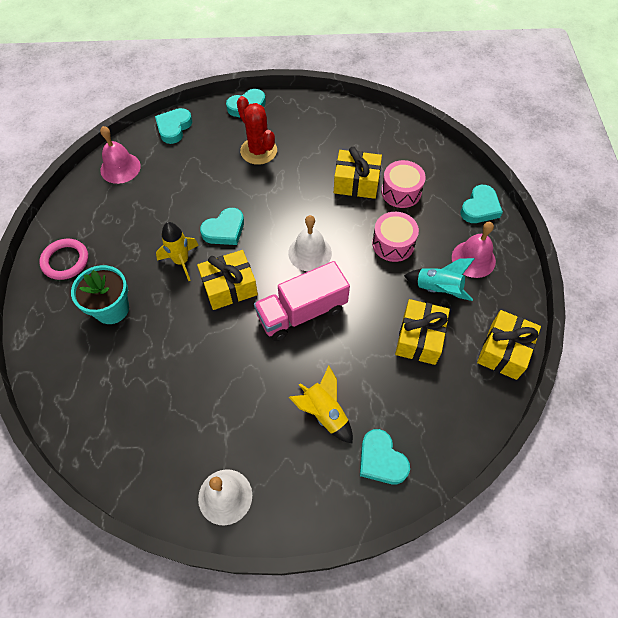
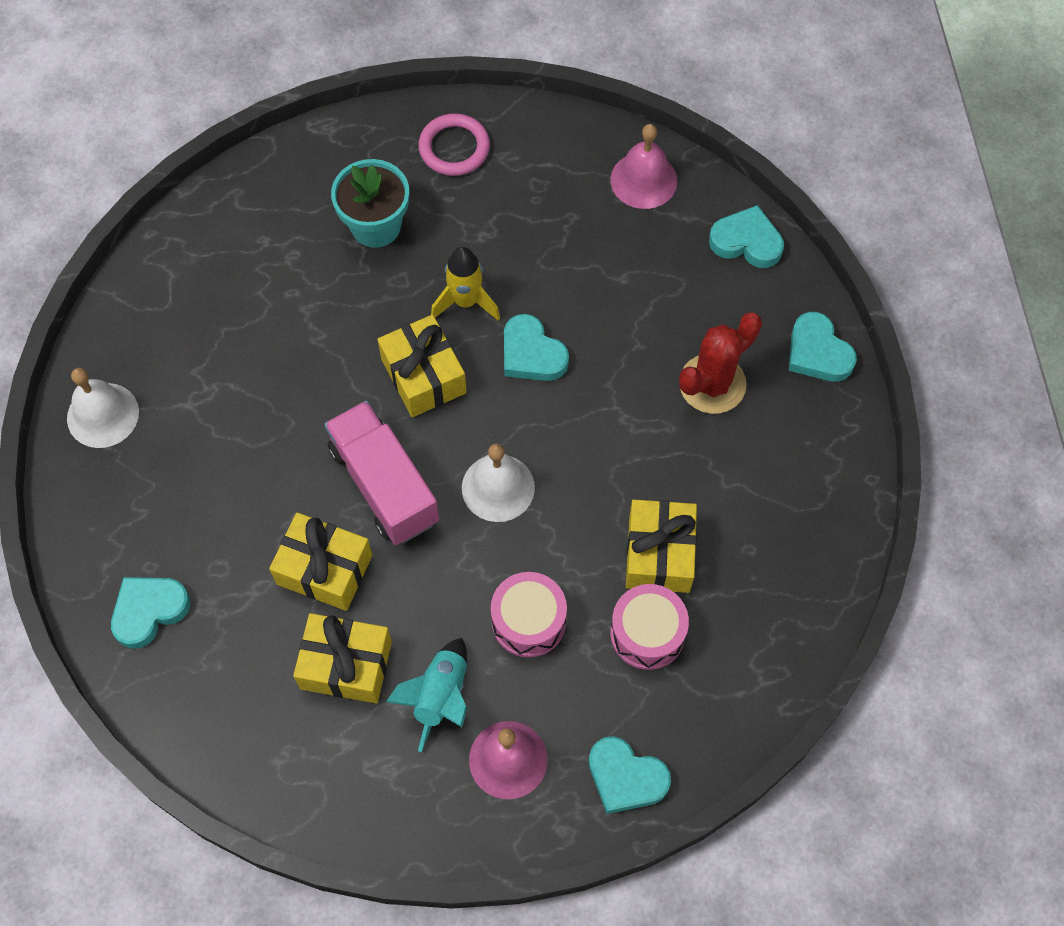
camera: 85 degrees right, 5 degrees up
yellow rocket [289,366,353,444] -> none
yellow gift [477,310,541,380] -> yellow gift moved to [269,512,372,611]

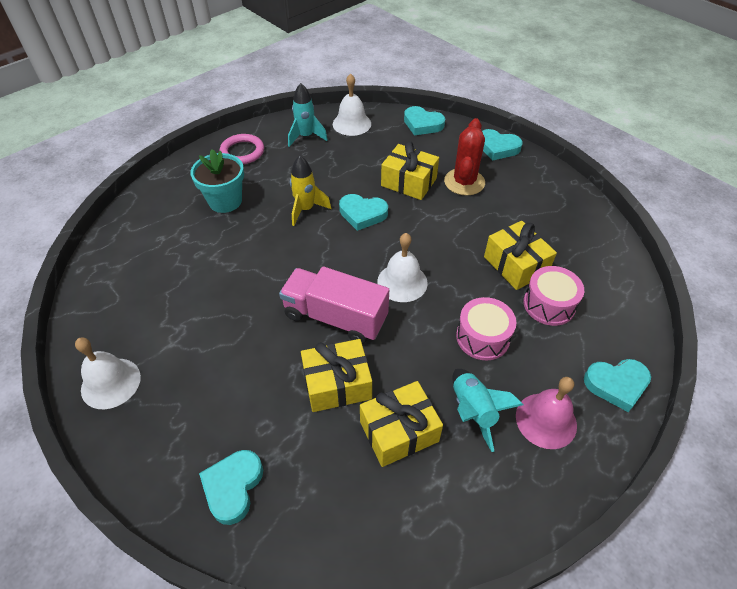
camera: 35 degrees left, 15 degrees down
yellow gift [377,315,467,417] -> yellow gift moved to [381,141,439,200]
pink bell [611,124,677,209] -> white bell [333,74,371,136]
turquoise heart [709,205,784,268] -> turquoise heart turned 135 degrees counterclockwise [404,106,445,135]
none -> turquoise rocket [288,83,328,147]

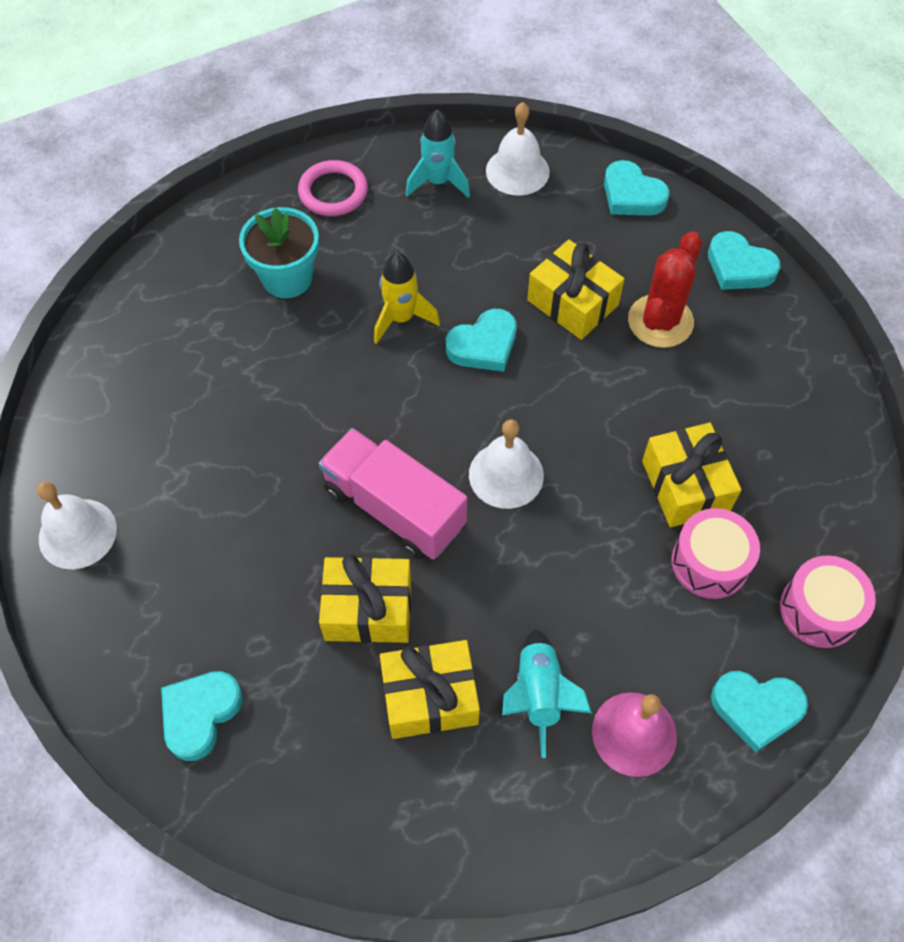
camera: 15 degrees right, 10 degrees up
turquoise heart [339,194,388,231] -> turquoise heart turned 60 degrees counterclockwise [446,309,517,372]
pink drum [456,297,516,360] -> pink drum moved to [780,555,876,648]

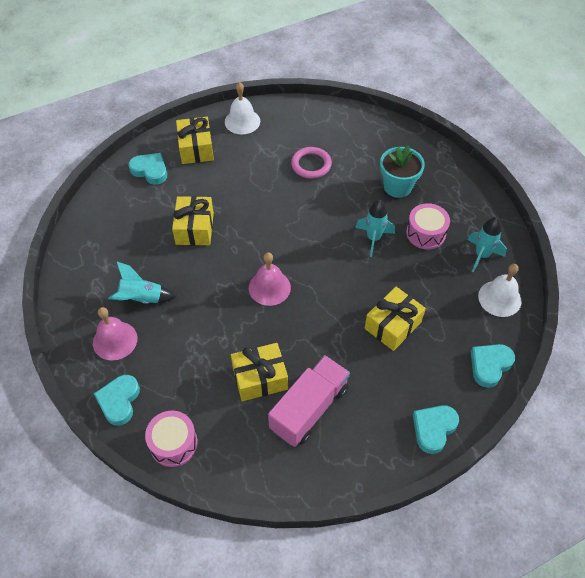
camera: 90 degrees right, 5 degrees down
pink ring [298,160,368,216] -> pink ring moved to [291,147,332,179]
pink truck [319,428,467,560] -> pink truck moved to [268,355,350,447]
yellow rocket [374,252,440,344] -> turquoise rocket [355,200,395,257]
yellow gift [380,640,480,739] -> yellow gift moved to [176,117,214,164]
turquoise heart [446,309,517,372] -> none
white bell [469,419,544,509] -> pink bell [249,252,291,306]
red cactus [628,231,702,348] -> none
pink drum [672,508,760,599] -> pink drum moved to [406,203,450,250]

